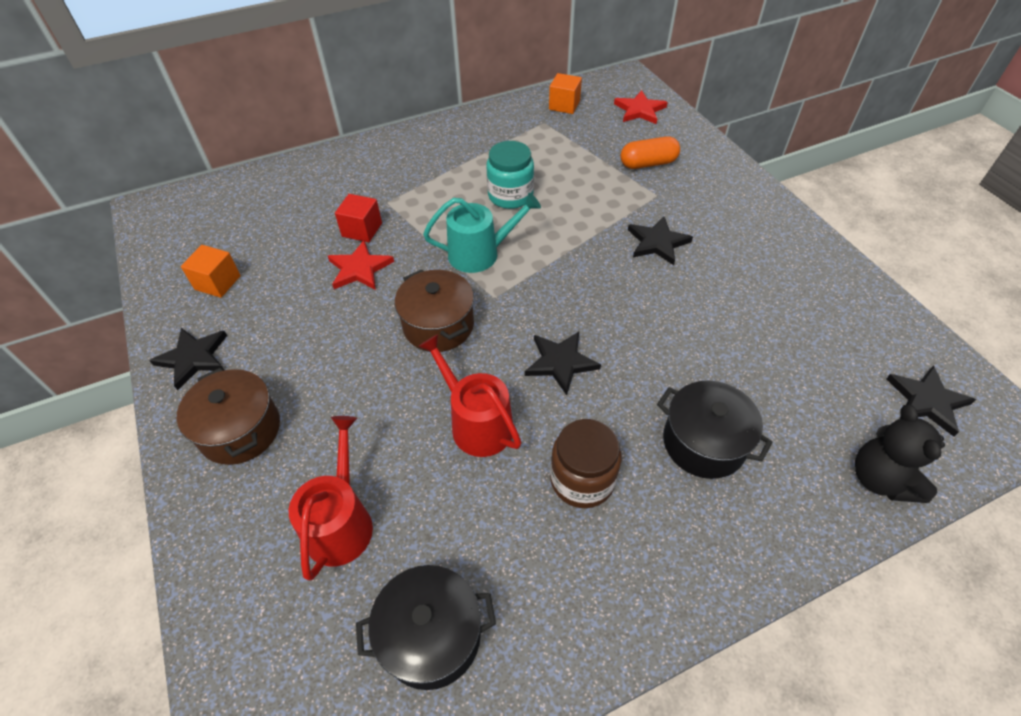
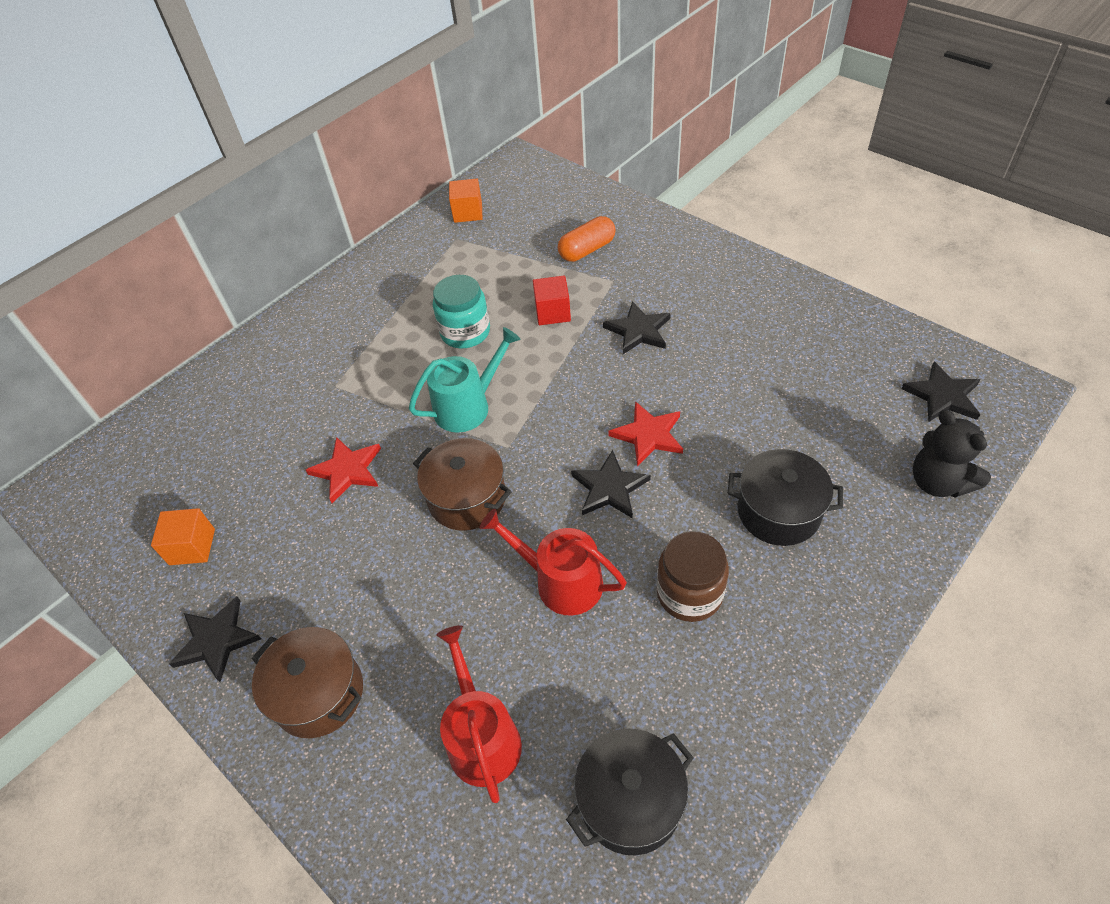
camera: 20 degrees left, 0 degrees up
red cube [335,194,382,242] -> red cube moved to [533,275,571,325]
red star [614,90,668,124] -> red star moved to [609,401,683,466]

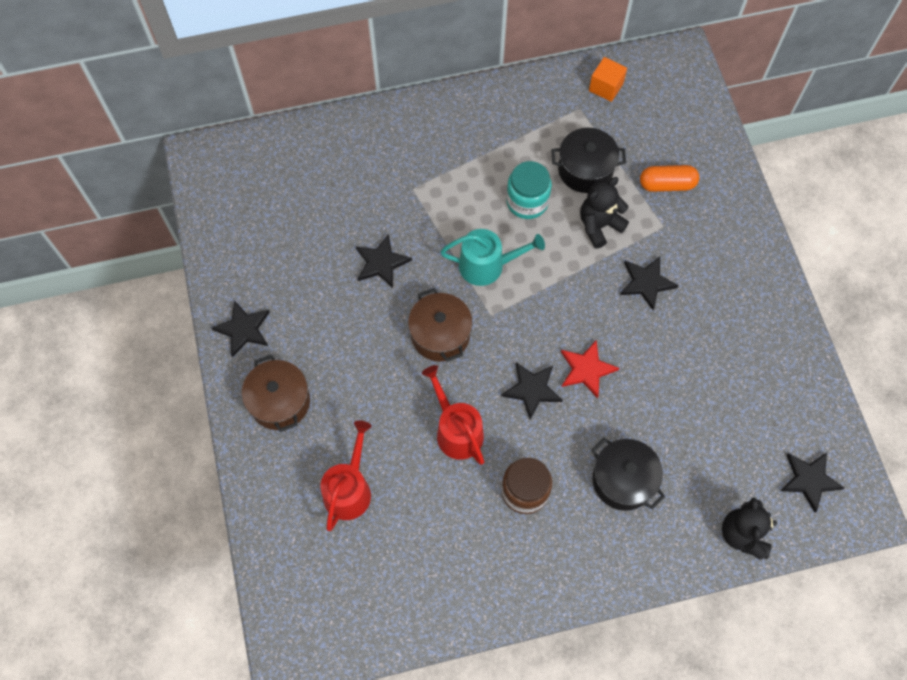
camera: 30 degrees right, 15 degrees up
orange cube [151,508,215,565] -> none
red star [306,437,381,503] -> black star [356,234,412,288]
red cube [533,275,571,325] -> black teddy bear [580,177,629,249]
black pot [566,728,694,856] -> black pot moved to [551,128,626,193]

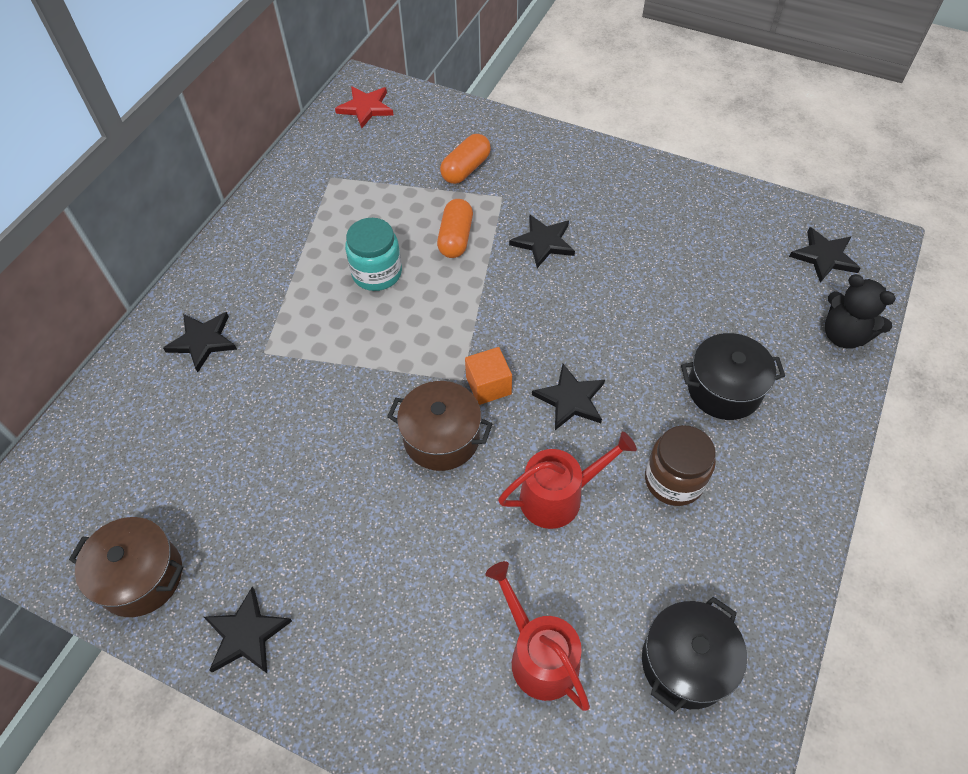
camera: 50 degrees left, 10 degrees down
brown pot [242,355,310,432] -> brown pot moved to [69,517,183,617]
black star [356,234,412,288] -> black star moved to [163,312,237,372]
red watering can [422,365,484,465] -> red watering can turned 150 degrees clockwise [498,432,637,529]
turquoise watering can [440,229,545,286] -> none
black pot [551,128,626,193] -> black pot moved to [642,597,747,712]
red star [561,340,619,398] -> red star moved to [335,86,393,128]
black teddy bear [580,177,629,249] -> orange capsule [437,199,473,258]
orange cube [589,57,627,102] -> orange cube moved to [465,347,512,405]

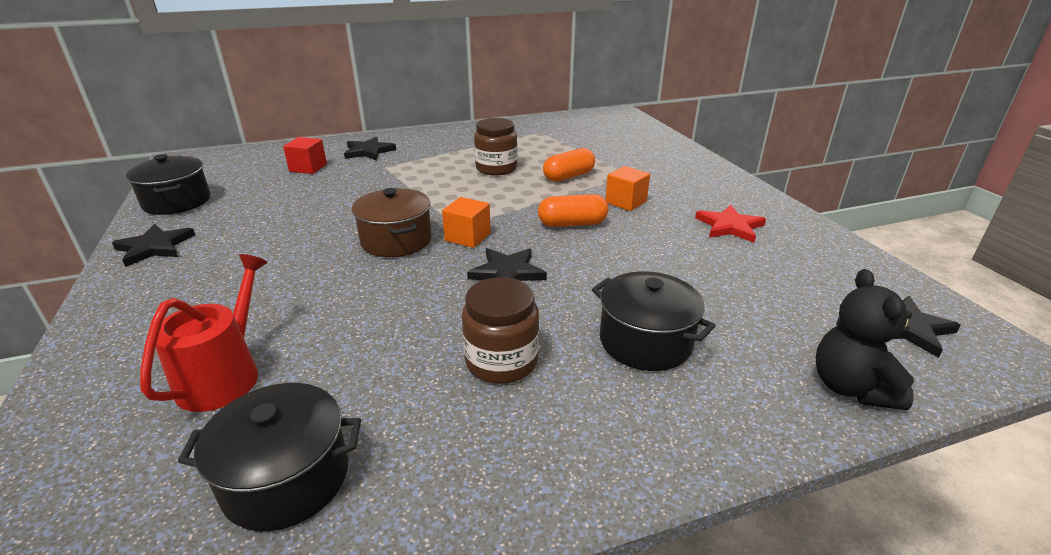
camera: 45 degrees right, 25 degrees down
brown pot [69,517,183,617] -> black pot [126,154,210,215]
red star [335,86,393,128] -> red star moved to [695,205,766,243]
turquoise jar [345,218,402,291] -> brown jar [474,118,518,176]
orange capsule [440,134,491,184] -> orange capsule moved to [538,194,608,227]
red watering can [498,432,637,529] -> none
black star [509,214,575,268] -> orange cube [605,166,650,211]
none -> red cube [283,137,327,174]

